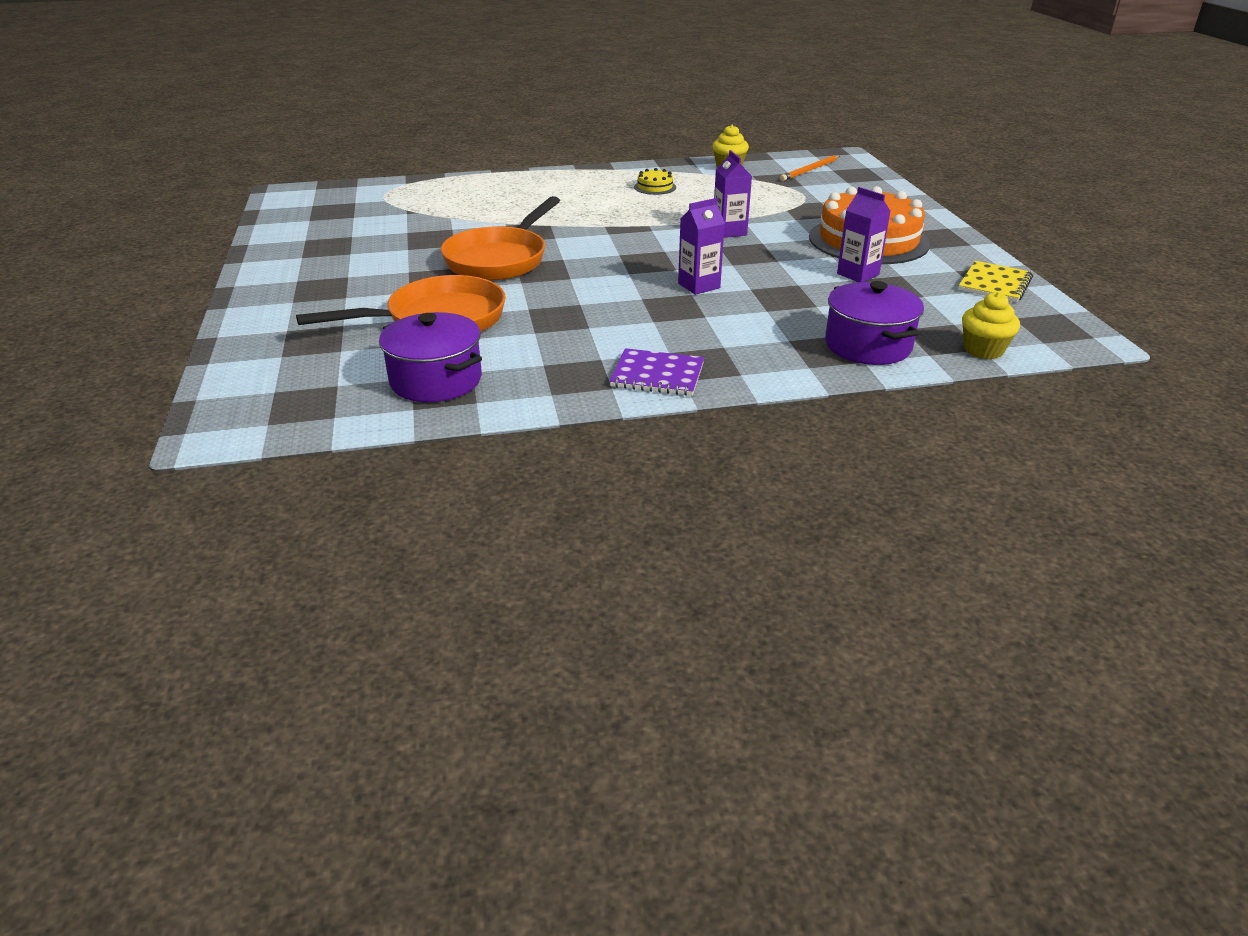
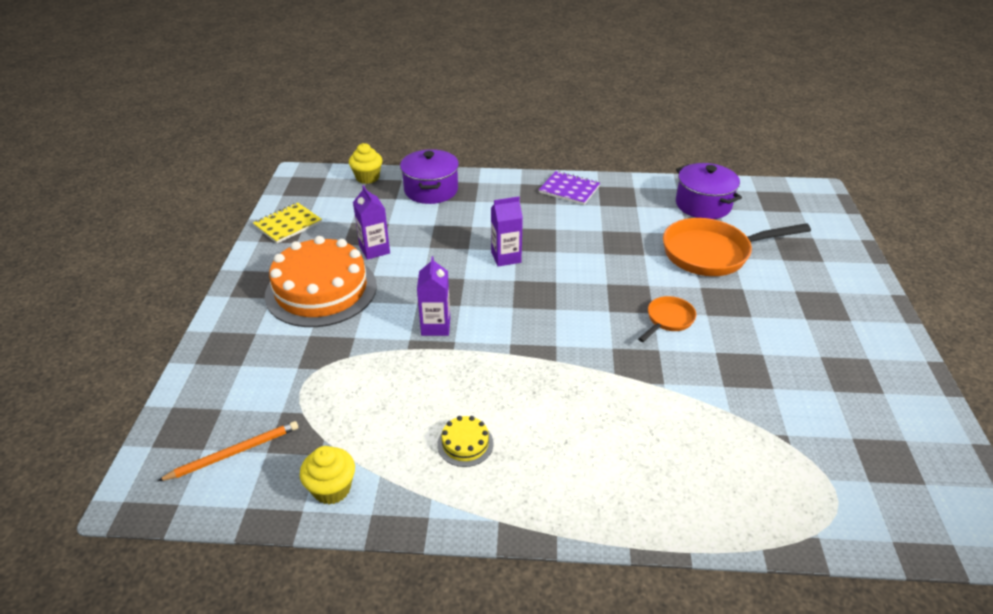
camera: 165 degrees left, 5 degrees up
orange pan [441,196,560,280] -> orange pan [638,296,696,342], size x0.50

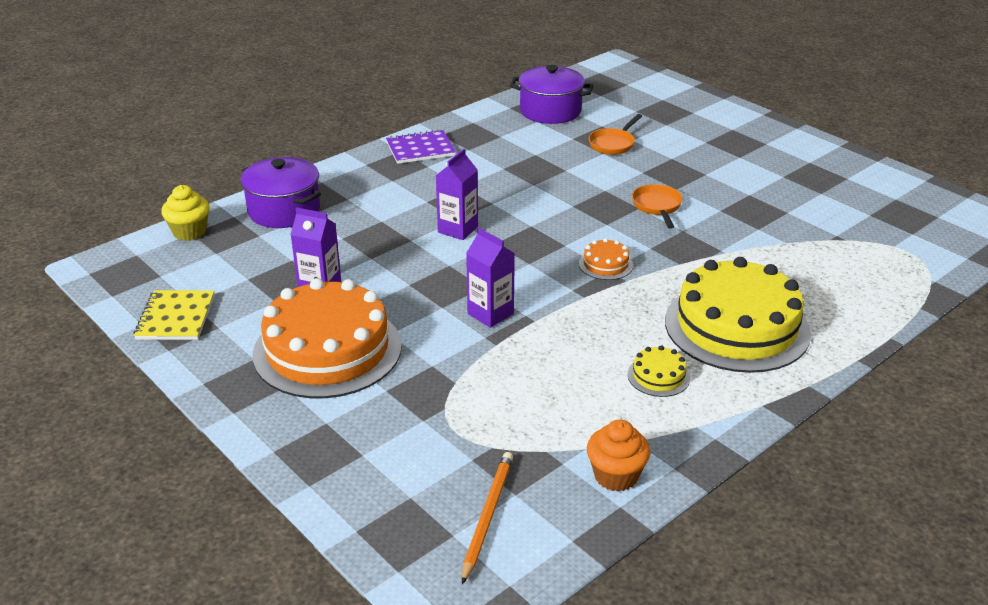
camera: 45 degrees left, 5 degrees down
yellow cupcake [300,446,355,505] -> orange cupcake [587,419,651,492]
orange pan [663,218,811,276] -> orange pan [589,114,642,155], size x0.50
none -> orange cake [579,238,633,280]
none -> yellow cake [665,257,811,373]

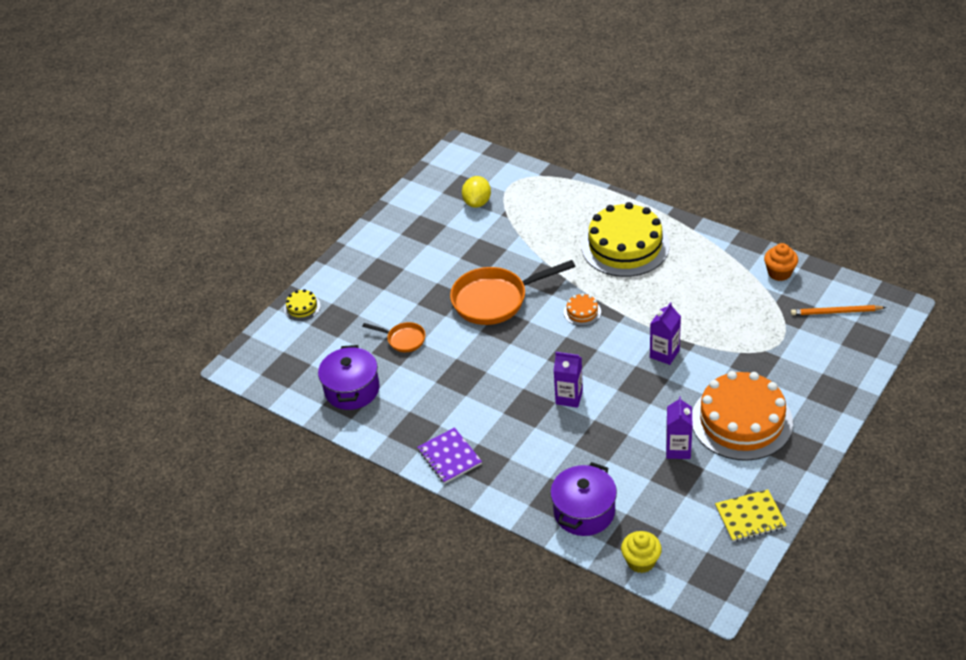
camera: 100 degrees left, 10 degrees up
yellow cake [627,345,690,397] -> yellow cake moved to [284,289,321,321]
orange pan [632,184,683,229] -> orange pan [450,260,576,325], size x2.00
none -> yellow lemon [462,176,491,208]

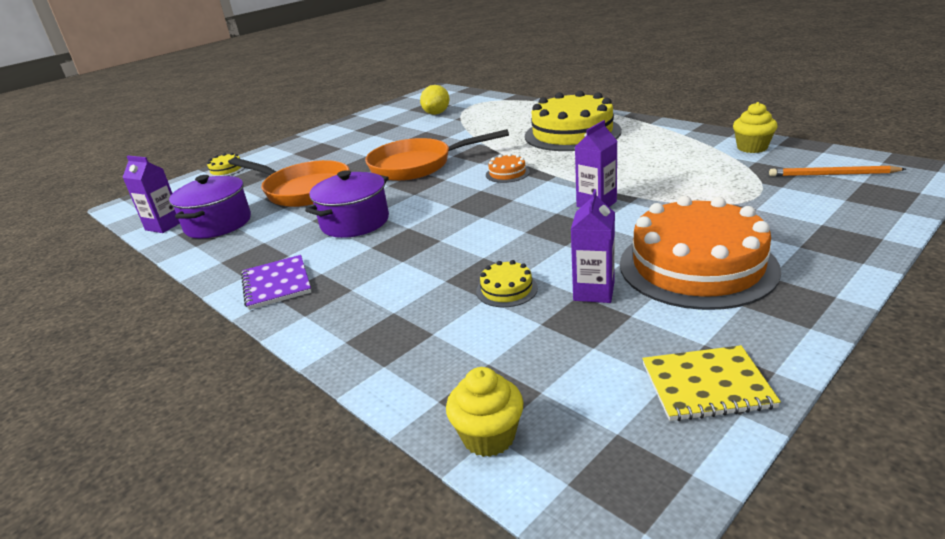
camera: 10 degrees right, 15 degrees down
orange pan [362,322,425,352] -> orange pan [229,158,350,207], size x2.00
purple pot [550,462,617,536] -> purple pot moved to [305,170,389,238]
purple carton [554,352,583,408] -> purple carton moved to [122,156,180,233]
orange cupcake [764,243,798,281] -> yellow cupcake [733,102,777,153]
none -> yellow cake [476,260,538,307]

